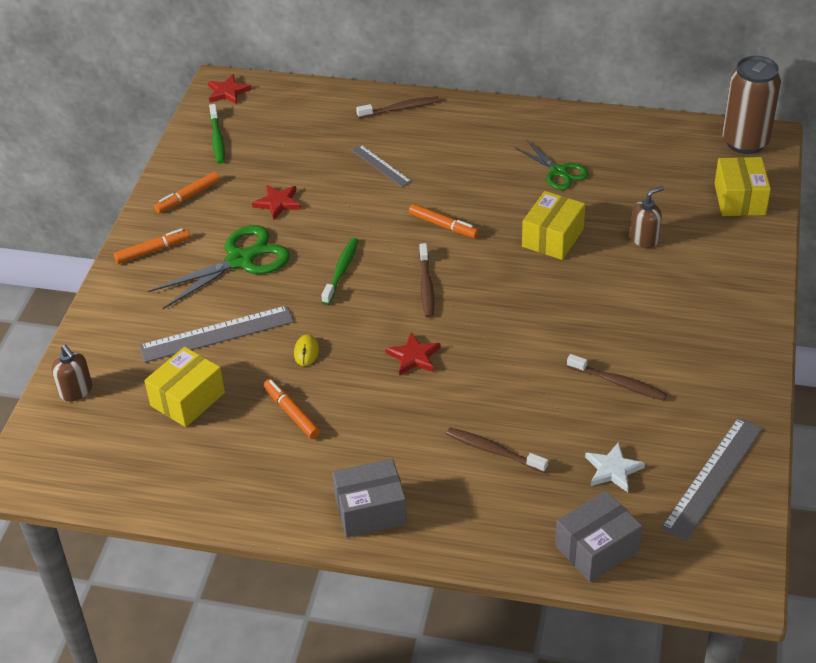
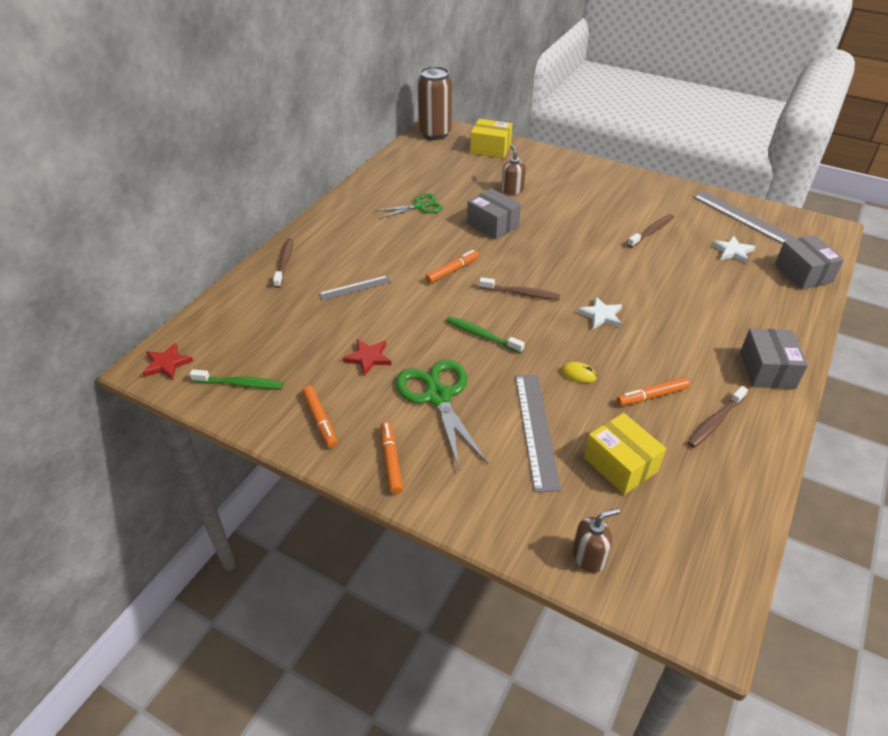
camera: 75 degrees left, 0 degrees up
red star [386,332,441,376] -> white star [577,296,622,329]
brown toothbrush [446,428,548,473] -> brown toothbrush moved to [688,386,748,448]
yellow box [522,191,585,260] -> grey box [467,188,521,240]

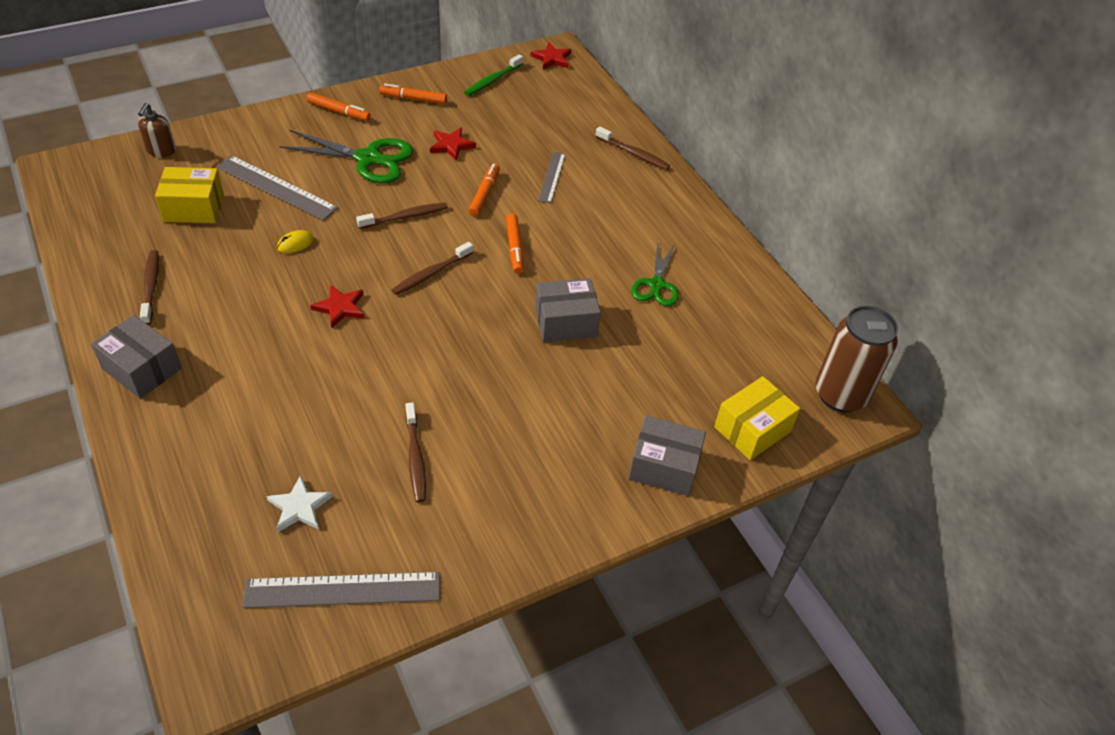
camera: 120 degrees right, 5 degrees up
green toothbrush [446,316,525,353] -> brown toothbrush [356,202,448,229]
brown soap dispenser [501,145,526,195] -> none
white star [577,296,622,329] -> red star [310,285,364,328]
orange marker [617,377,690,406] -> orange marker moved to [468,164,500,216]
grey box [775,235,844,290] -> grey box moved to [629,416,706,496]

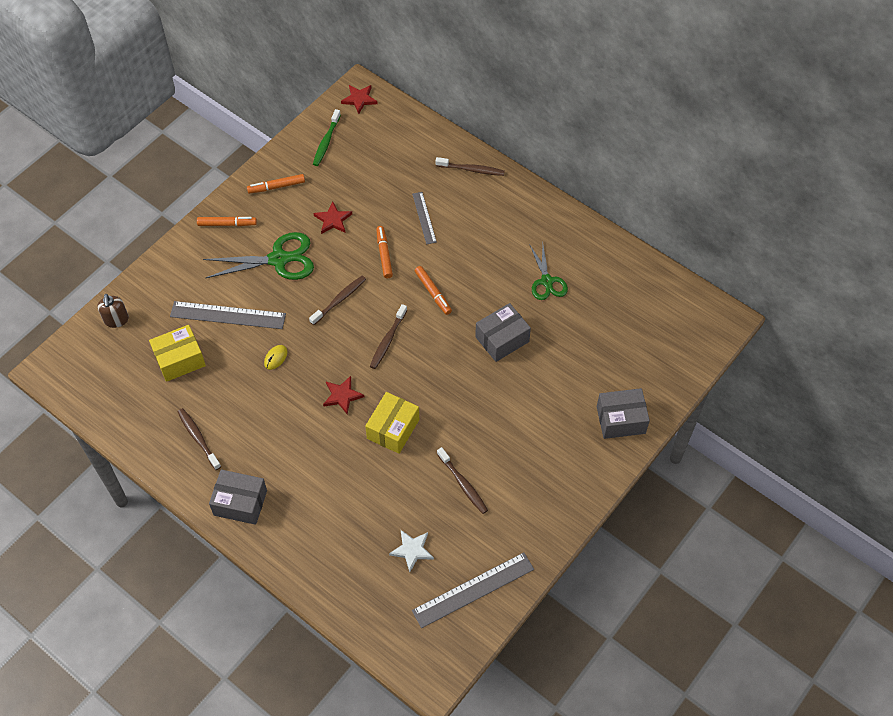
camera: 20 degrees left, 10 degrees up
yellow box [714,376,800,460] -> yellow box moved to [365,392,419,454]
brown can [816,305,898,413] -> none

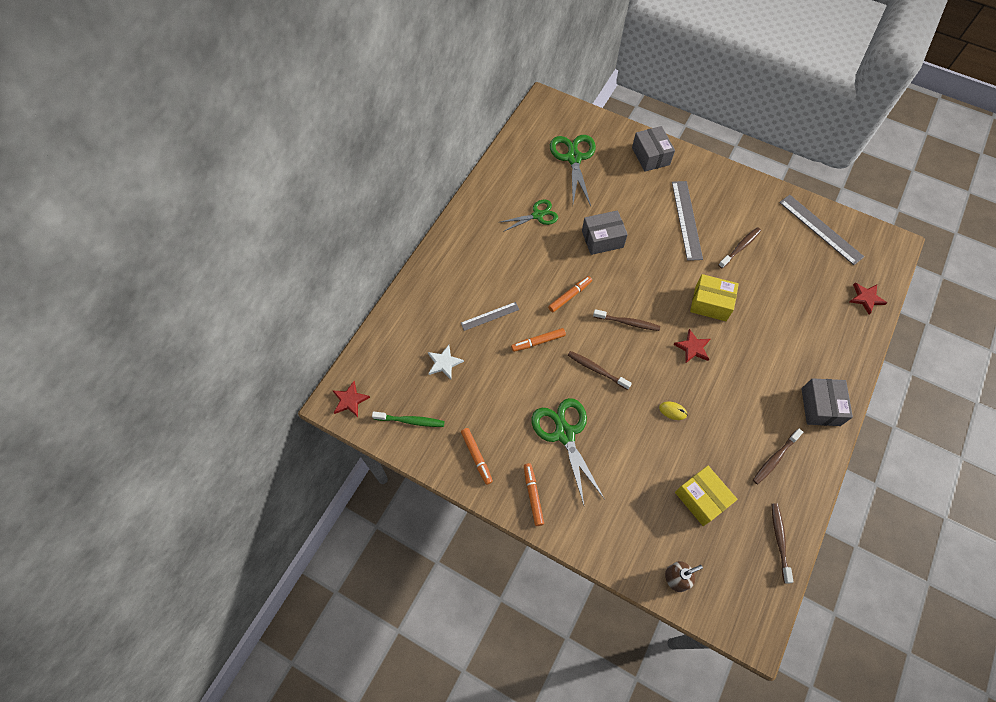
camera: 100 degrees left, 5 degrees up
grey ruler [170,301,286,329] -> grey ruler moved to [672,181,703,261]
red star [314,201,352,234] -> red star moved to [850,283,887,315]
white star [389,530,434,572] -> white star moved to [428,345,464,379]
brown toothbrush [435,157,505,176] -> brown toothbrush moved to [772,503,794,583]
grey box [475,303,531,362] -> grey box turned 60 degrees counterclockwise [582,210,628,255]
none -> green scissors [550,135,596,206]

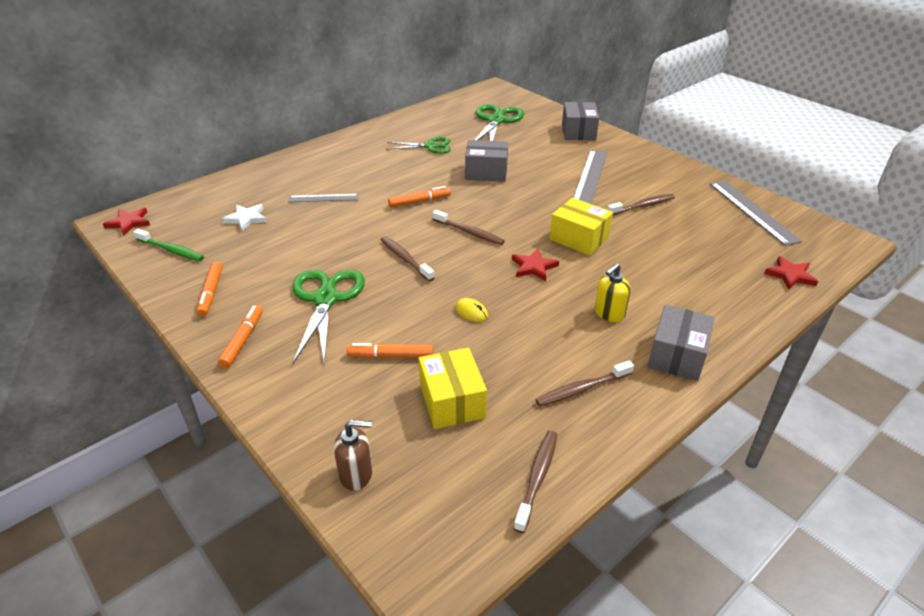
camera: 20 degrees right, 25 degrees down
orange marker [511,328,566,352] -> orange marker moved to [347,343,433,358]
none -> yellow soap dispenser [595,263,631,322]

